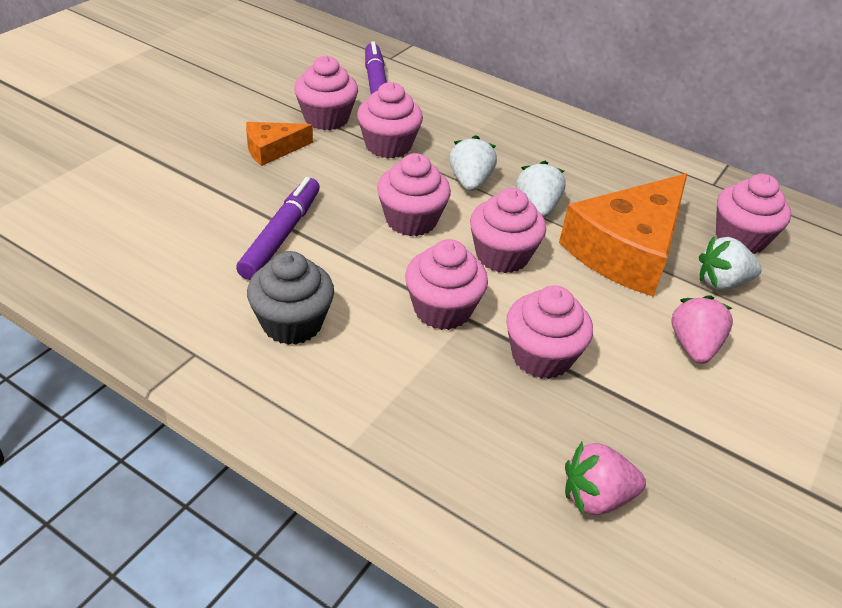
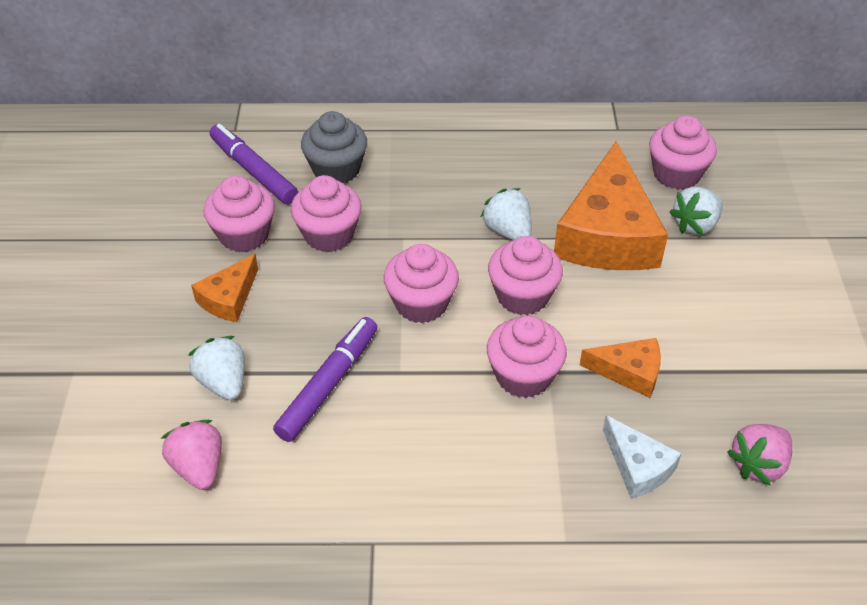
camera: 30 degrees left, 5 degrees up
purple marker [236,177,320,280] -> purple marker turned 45 degrees clockwise [273,317,377,442]
grey cupcake [247,251,334,345] -> grey cupcake moved to [301,111,367,183]
white strawberry [449,135,497,191] -> white strawberry moved to [188,336,245,400]
pink cupcake [506,285,593,379] -> orange cheese [580,338,661,398]
pink strawberry [671,295,733,364] -> pink strawberry moved to [161,420,222,490]
none -> white cheese [603,415,682,498]

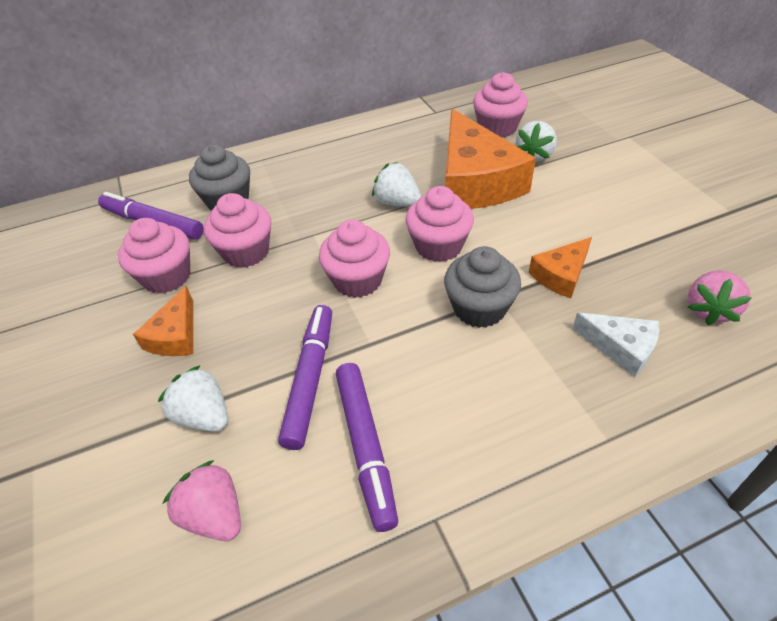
camera: 20 degrees left, 0 degrees up
pink cupcake [487,315,567,398] -> grey cupcake [444,246,521,328]
orange cheese [580,338,661,398] -> orange cheese turned 150 degrees clockwise [529,237,592,298]
none -> purple marker [336,363,398,532]

